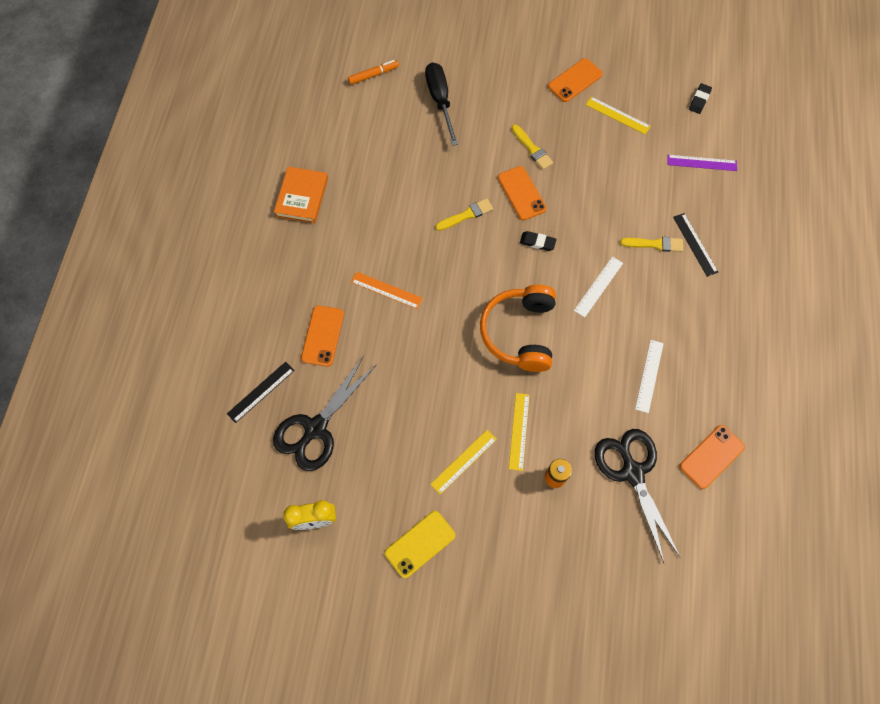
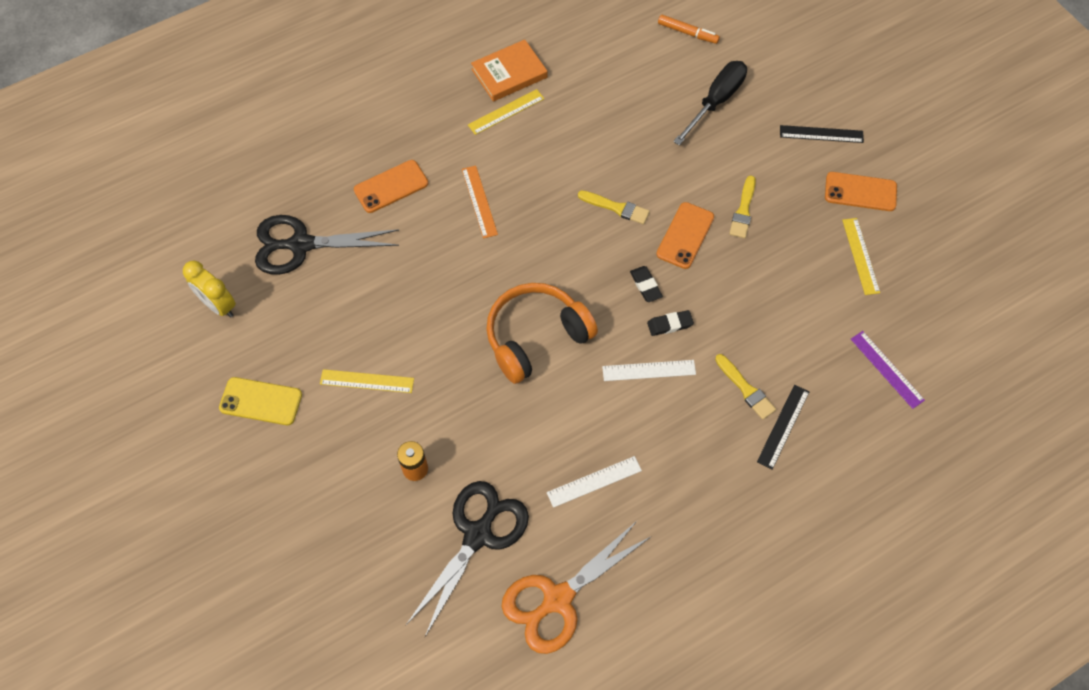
camera: 50 degrees right, 5 degrees down
black ruler [227,362,295,423] -> black ruler moved to [780,125,864,143]
yellow ruler [509,393,530,471] -> yellow ruler moved to [468,89,544,135]
orange phone [680,425,745,489] -> orange scissors [502,521,652,654]
black eraser [689,83,712,114] -> black eraser moved to [647,310,694,336]

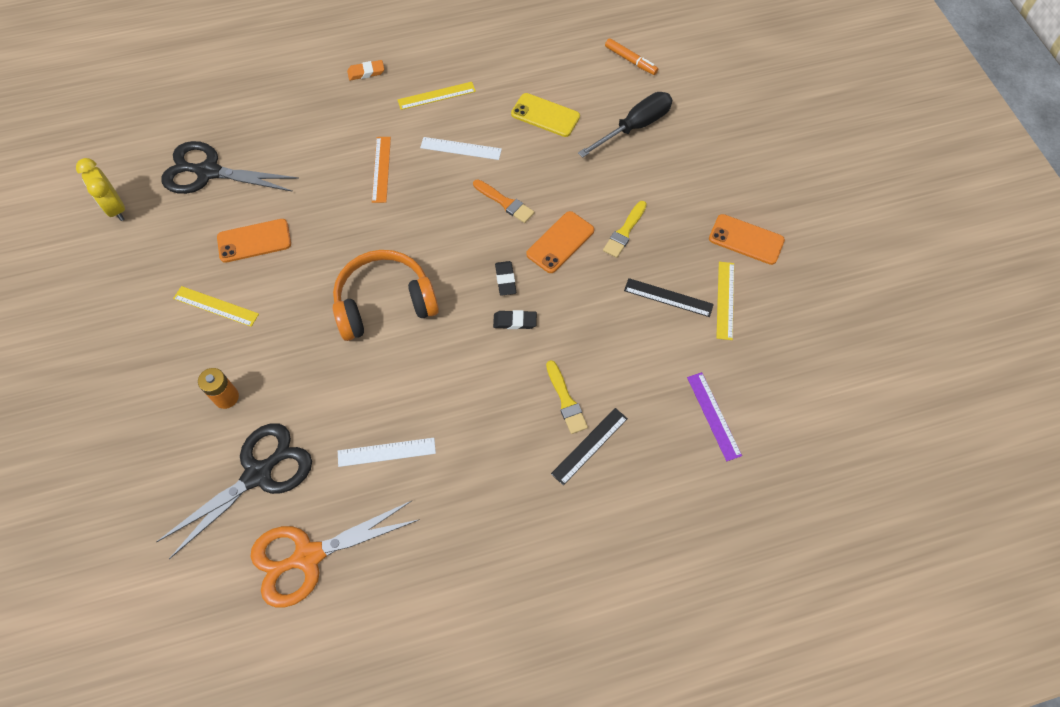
camera: 15 degrees right, 0 degrees up
yellow phone [219,377,302,425] -> yellow phone moved to [511,93,580,137]
orange phone [354,160,428,213] -> orange phone moved to [217,219,291,263]
orange book [471,39,547,102] -> none
yellow brush [578,190,650,224] -> orange brush [473,179,534,223]
white ruler [602,360,696,381] -> white ruler moved to [420,137,502,160]
black ruler [780,125,864,143] -> black ruler moved to [624,278,714,317]
none -> orange eraser [347,60,384,80]

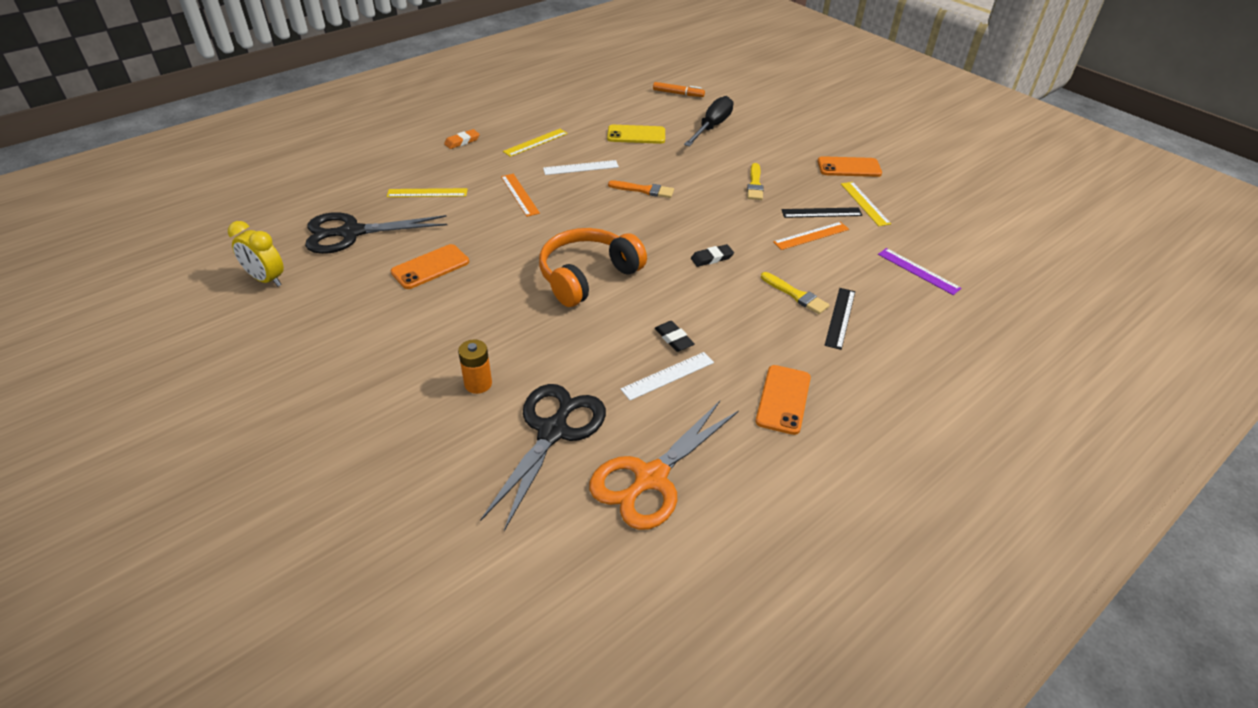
camera: 25 degrees left, 20 degrees down
yellow ruler [173,286,259,327] -> yellow ruler moved to [387,188,468,197]
black eraser [495,261,516,296] -> black eraser moved to [655,321,695,352]
orange phone [526,211,594,273] -> orange phone moved to [756,365,811,435]
none -> orange ruler [773,222,849,250]

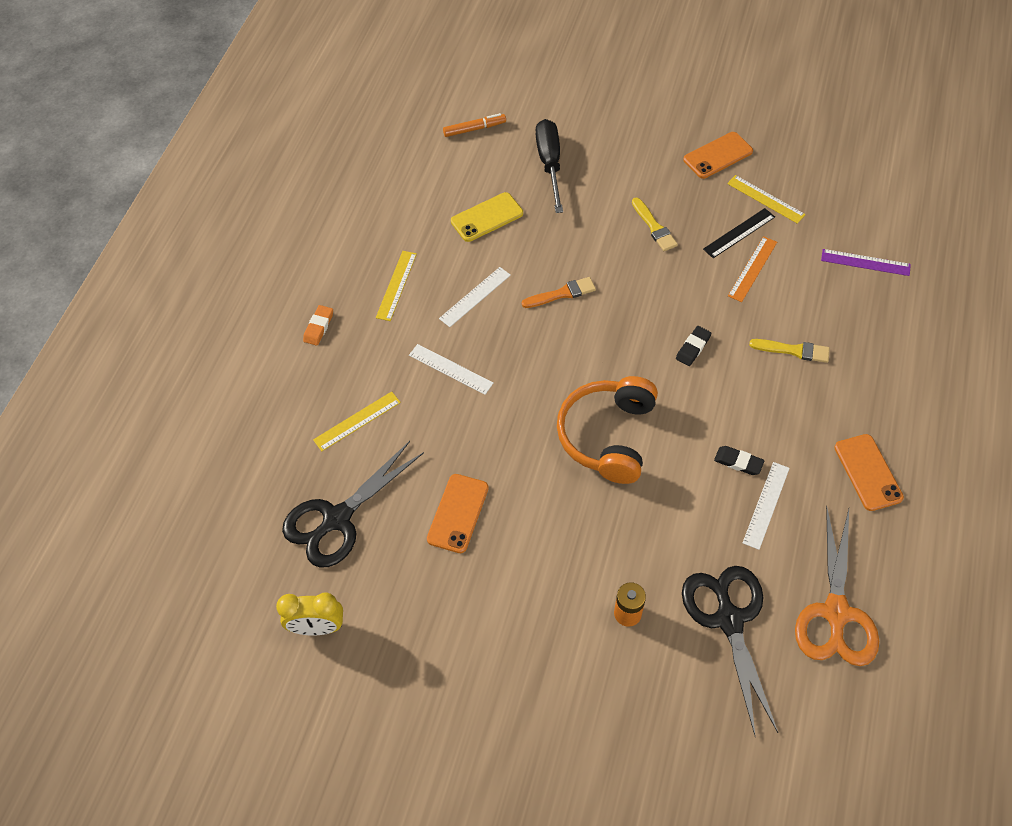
camera: 30 degrees left, 15 degrees up
orange ruler [501,174,540,217] -> white ruler [409,344,494,395]
black ruler [825,288,855,350] -> none

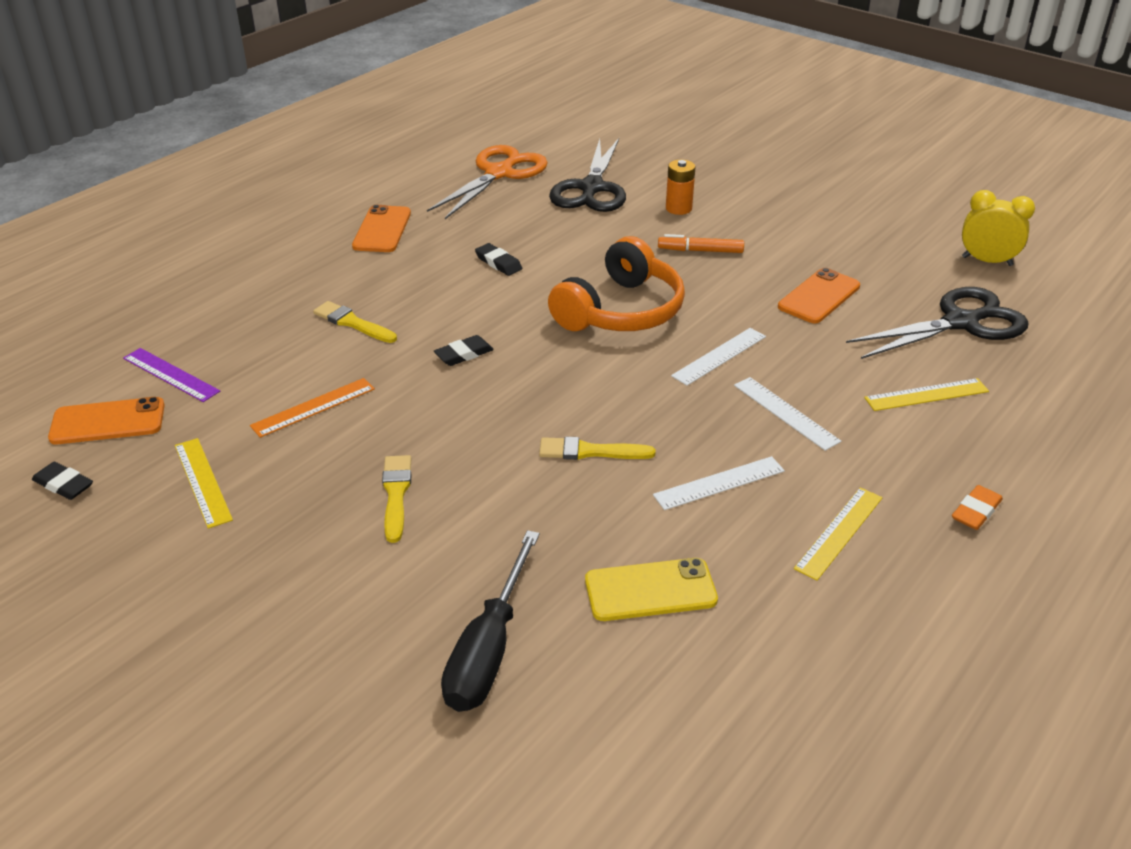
camera: 160 degrees left, 20 degrees down
orange marker [443,113,506,137] -> orange marker moved to [658,234,744,253]
orange brush [522,277,596,308] -> yellow brush [539,437,655,460]
orange phone [683,132,753,179] -> orange phone moved to [48,397,165,444]
black ruler [703,208,775,258] -> none
white ruler [743,462,790,550] -> white ruler moved to [671,328,766,386]
none -> black eraser [32,462,93,500]

